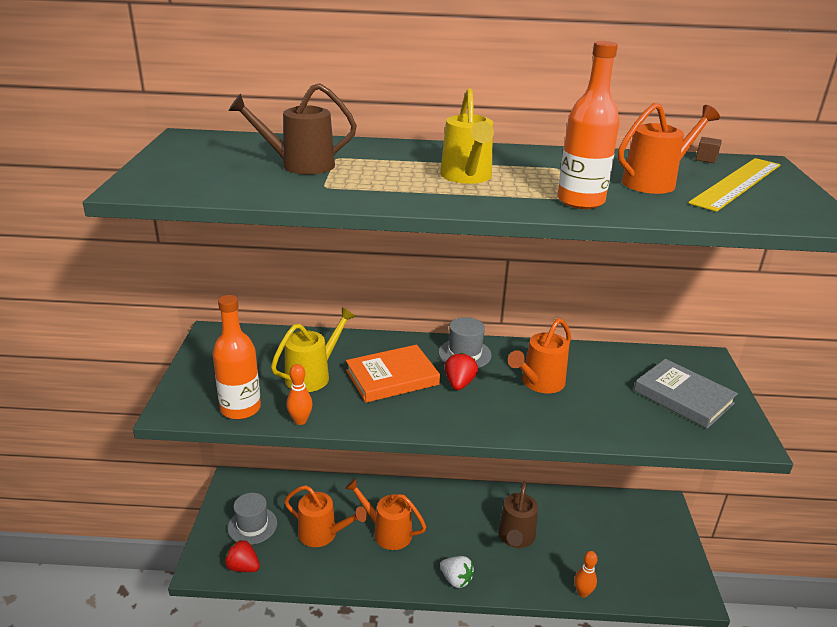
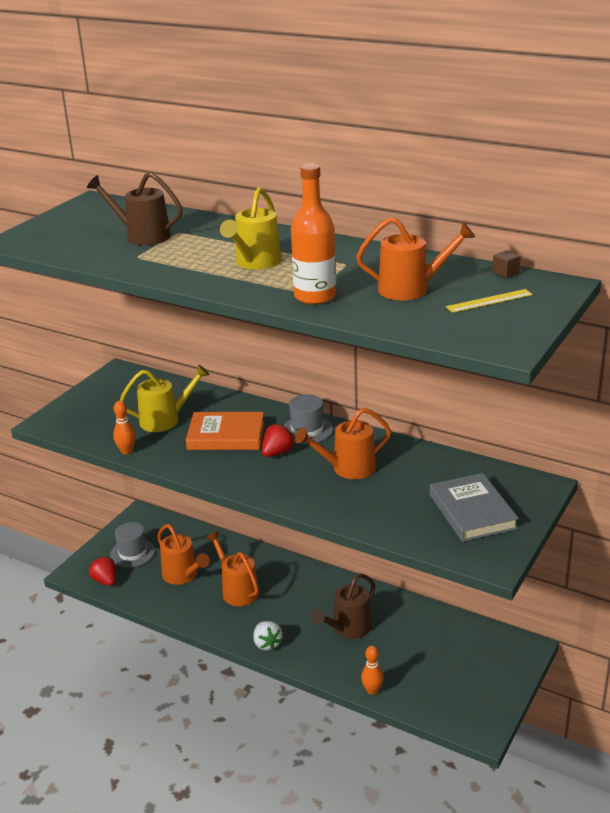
camera: 30 degrees right, 0 degrees up
orange bottle [212,295,261,420] -> none
yellow ruler [688,158,781,212] -> yellow ruler [446,289,533,313], size x0.53

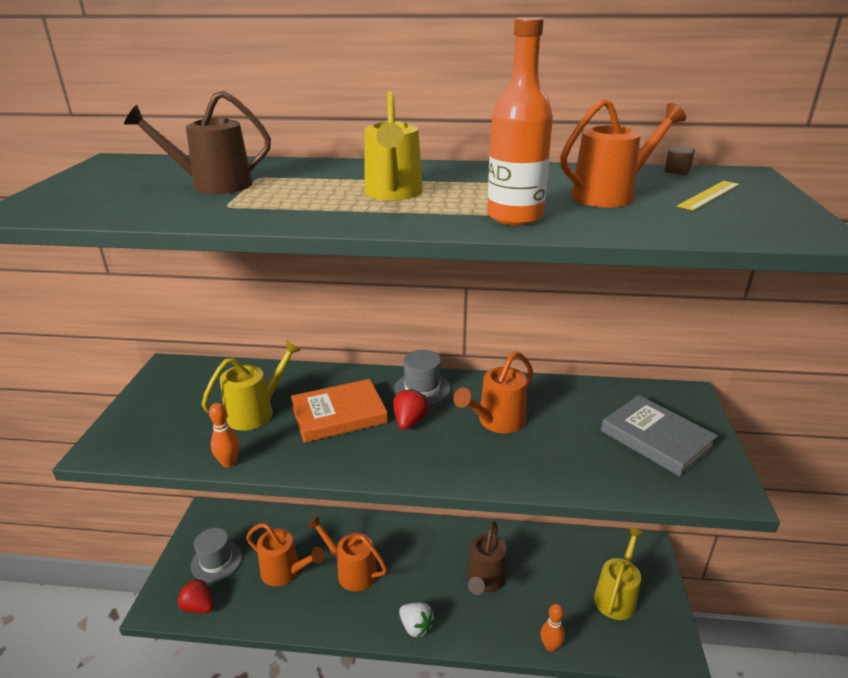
camera: 25 degrees left, 0 degrees up
none -> yellow watering can [594,527,644,620]

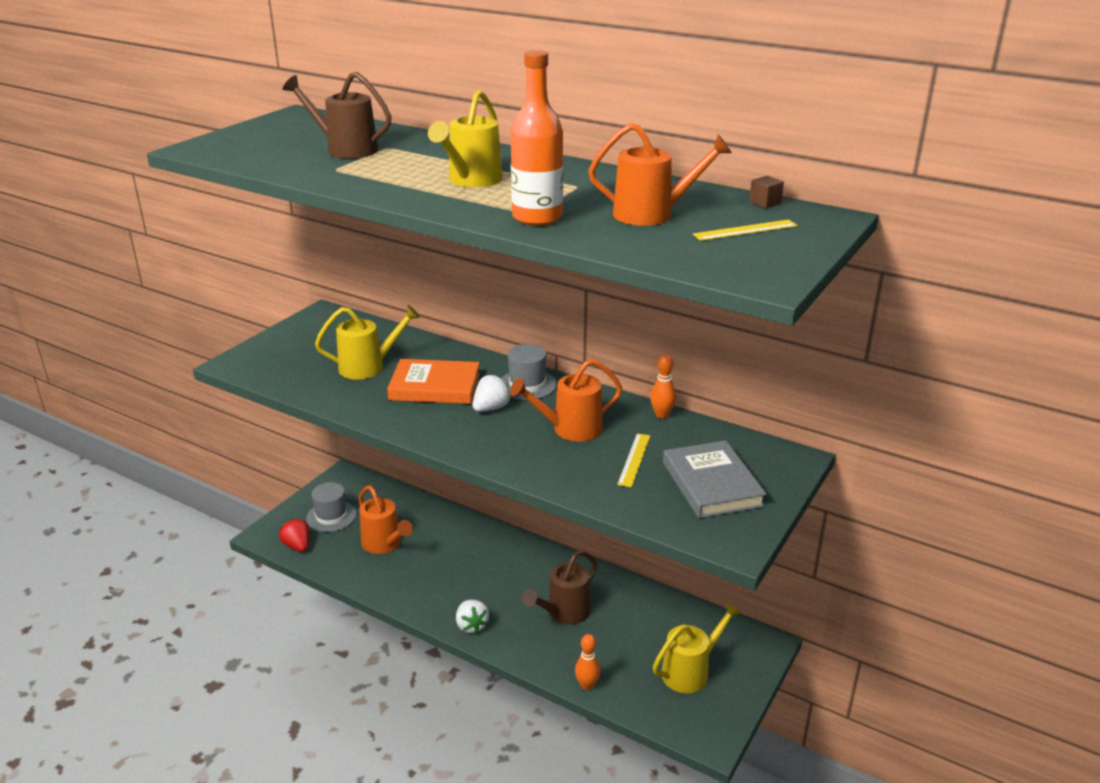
camera: 25 degrees right, 0 degrees up
orange bowling pin [209,403,240,468] -> orange bowling pin moved to [650,354,676,419]
orange watering can [307,515,387,591] -> none
red strawberry [393,388,429,430] -> white strawberry [472,375,511,412]
none -> yellow ruler [617,433,650,487]

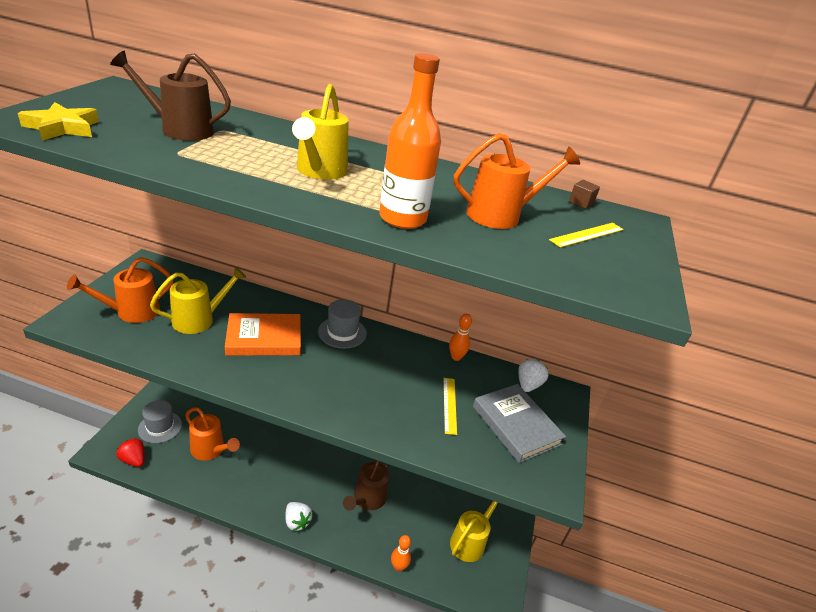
camera: 20 degrees left, 5 degrees up
white strawberry [472,375,511,412] -> white strawberry moved to [518,359,548,392]
orange watering can [510,359,622,441] -> orange watering can moved to [67,257,174,323]
none -> yellow star [18,102,99,141]

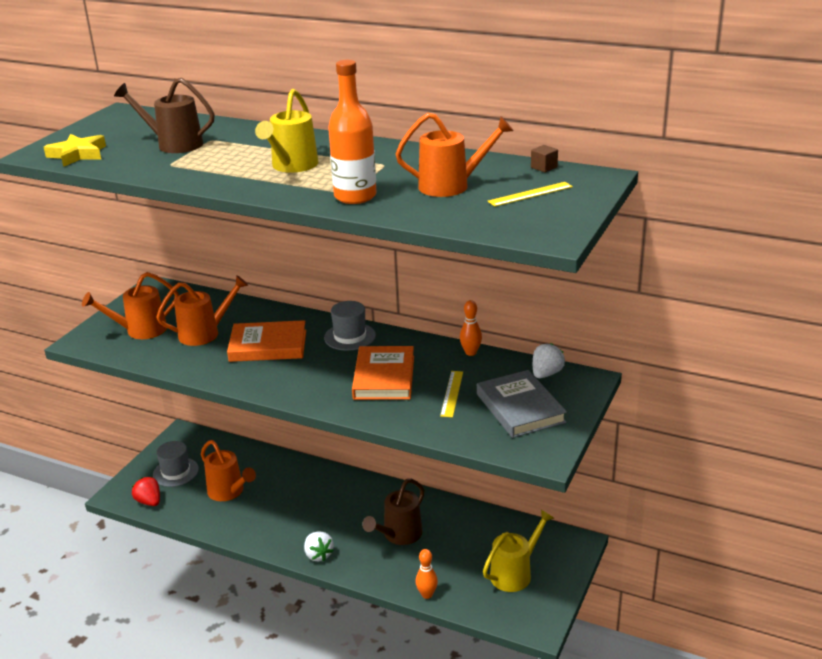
camera: 15 degrees right, 5 degrees down
yellow watering can [150,267,246,334] -> orange watering can [156,275,248,346]
none -> orange book [352,346,414,400]

